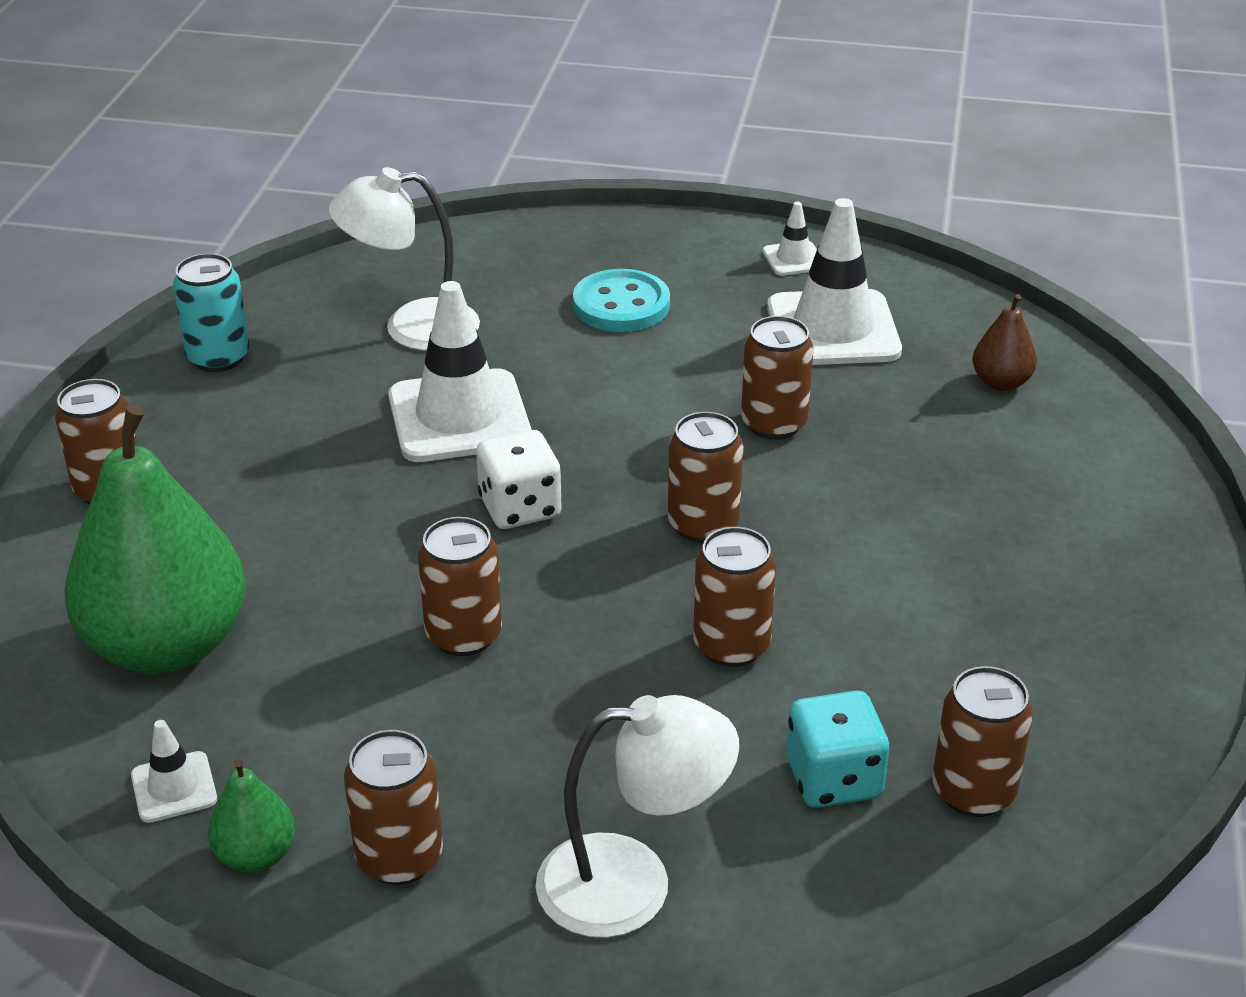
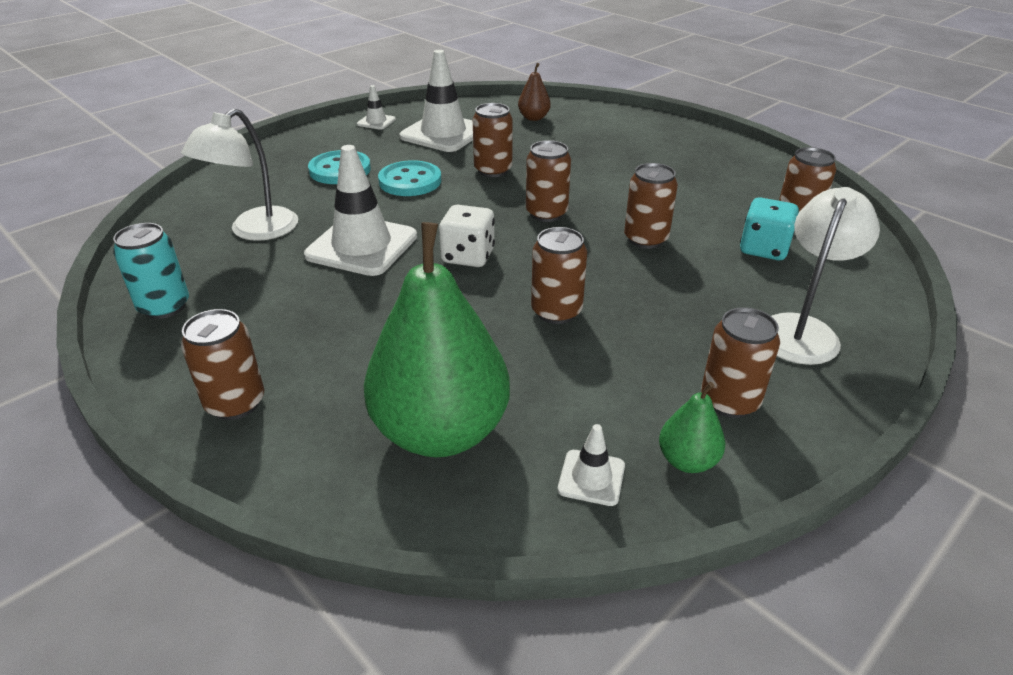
camera: 55 degrees left, 0 degrees up
none -> turquoise button [378,160,441,196]

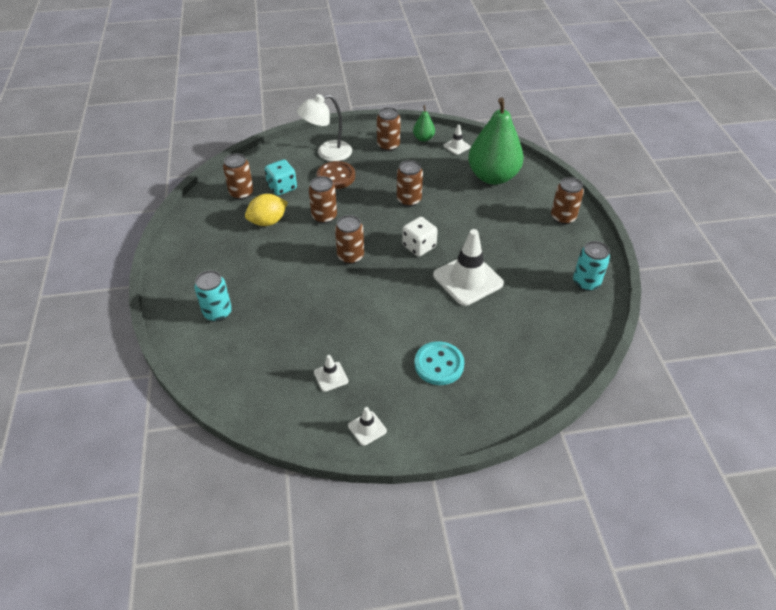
camera: 145 degrees left, 10 degrees up
white lamp [181,108,298,241] -> none
turquoise button [378,160,441,196] -> none
white traffic cone [400,50,473,152] -> white traffic cone [314,355,348,392], size x0.47
brown can [473,103,513,177] -> none
brown pear [518,63,551,121] -> none
none -> turquoise can [194,270,232,322]
none -> yellow lemon [245,194,288,226]
none -> brown button [317,161,355,189]

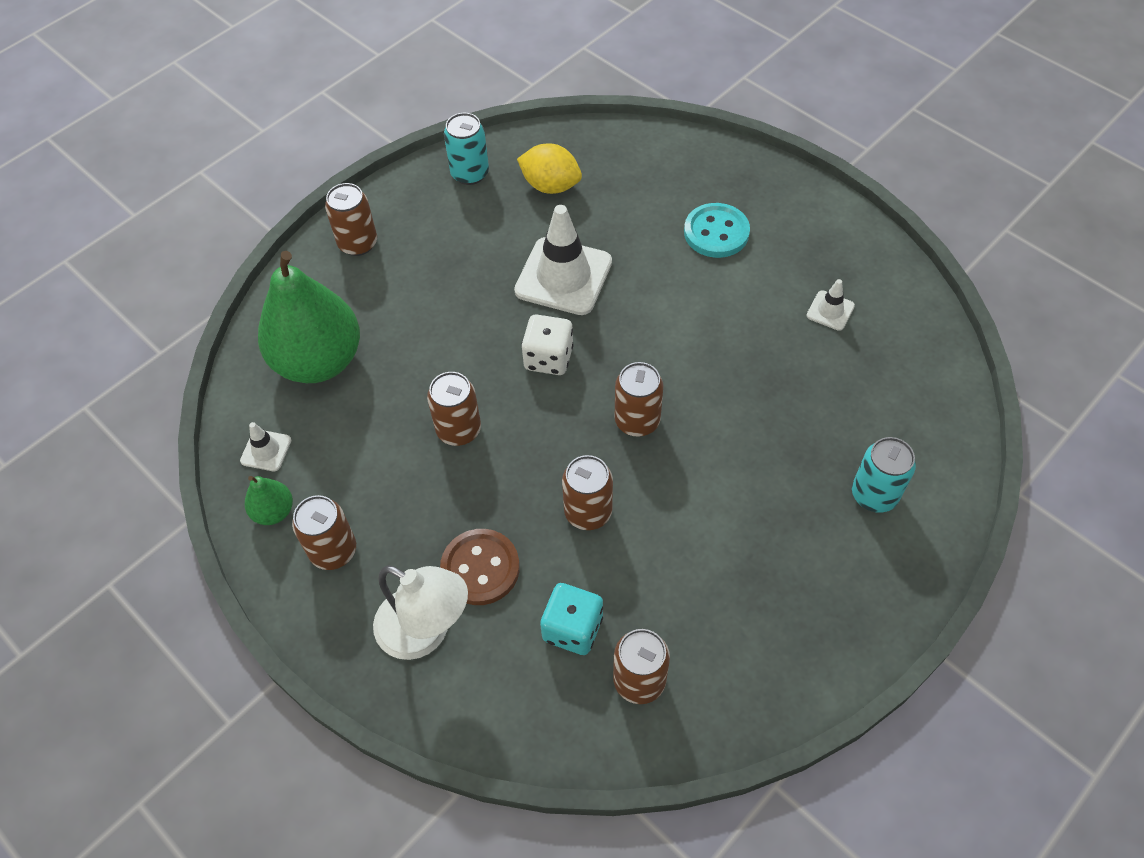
camera: 125 degrees left, 10 degrees up
yellow lemon [245,194,288,226] -> yellow lemon moved to [517,143,582,194]
white traffic cone [348,407,387,446] -> none

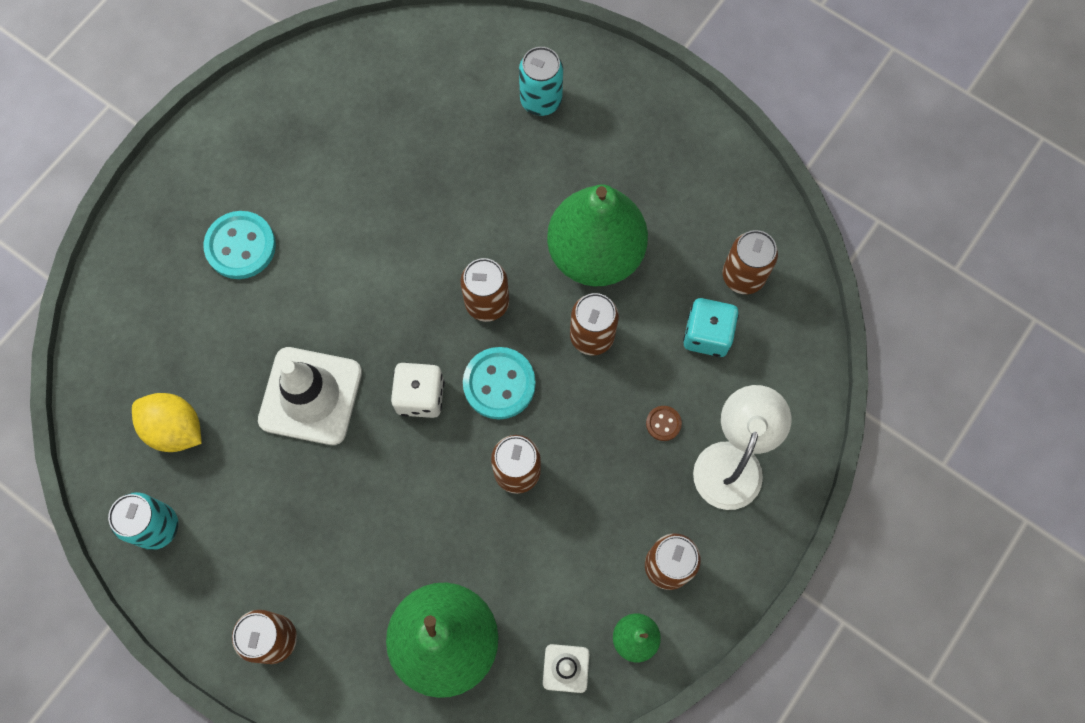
camera: 100 degrees left, 15 degrees up
brown button [440,529,520,605] -> brown button [646,406,682,441], size x0.48
yellow lemon [517,143,582,194] -> yellow lemon turned 75 degrees counterclockwise [132,393,202,452]
white traffic cone [807,279,855,331] -> none
none -> turquoise button [463,347,536,419]
none -> green pear [547,184,648,286]

